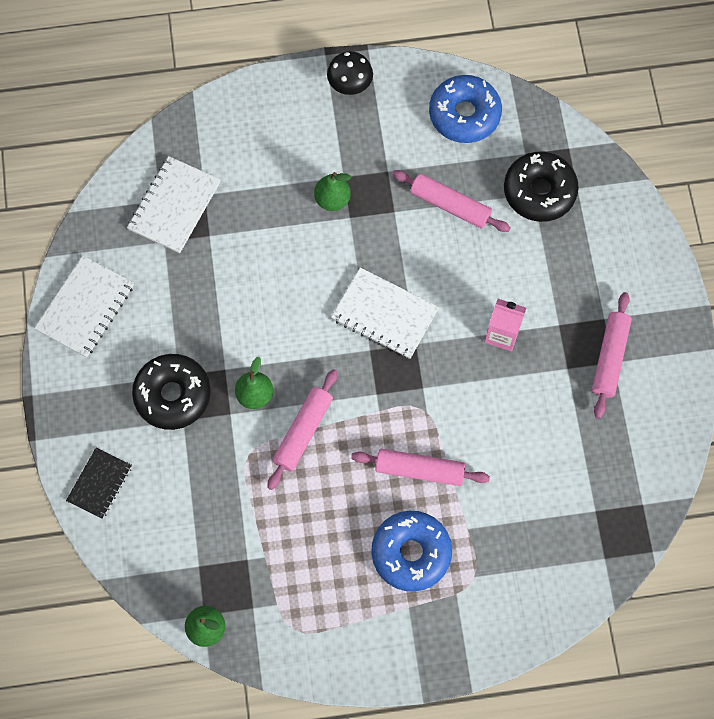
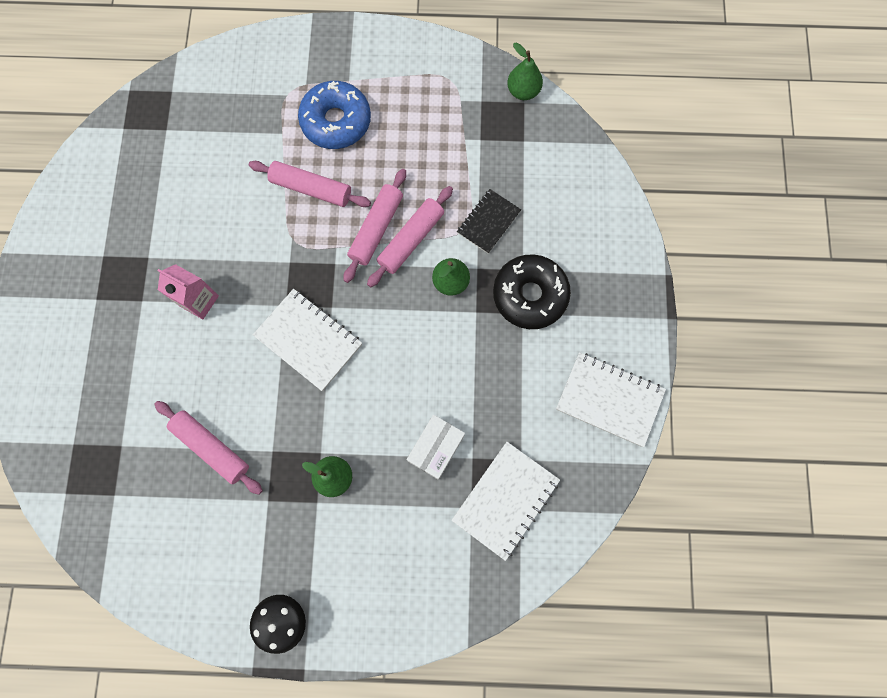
camera: 170 degrees left, 5 degrees up
white notebook [34,256,134,358] -> white notebook turned 75 degrees clockwise [556,352,666,447]
black notebook [66,448,132,519] -> black notebook moved to [457,189,521,254]
blue donut [429,75,502,143] -> none
black donut [504,152,579,222] -> none
pink rolling pin [592,292,632,419] -> pink rolling pin moved to [343,169,406,283]
none -> white box [407,415,465,480]

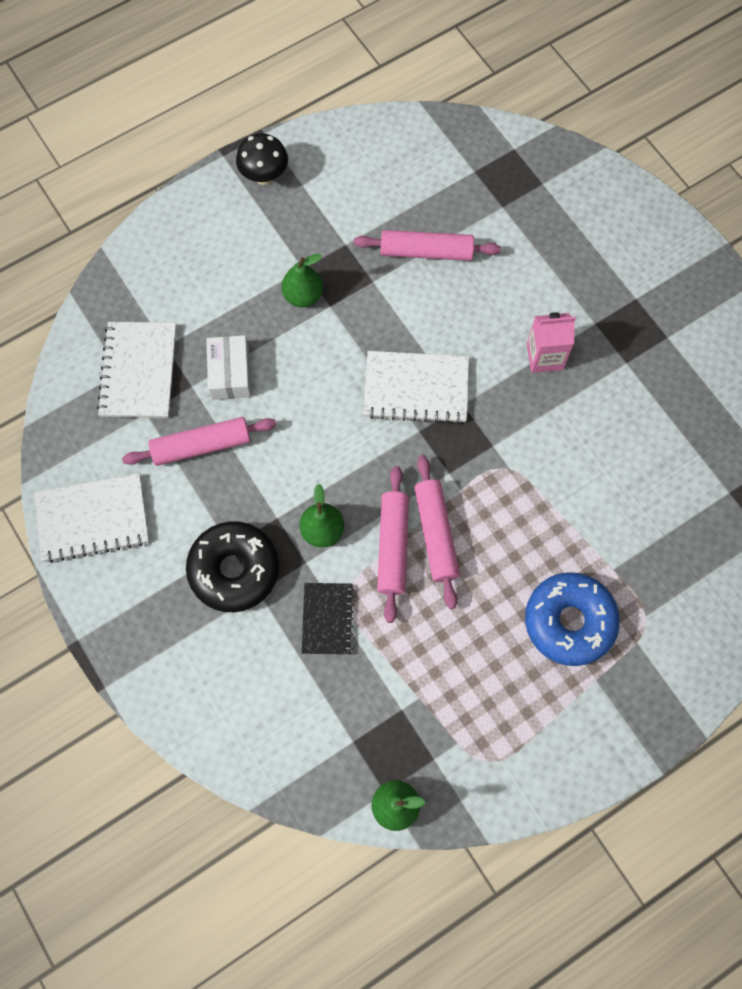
camera: 145 degrees right, 5 degrees down
pink rolling pin [249,161,371,207] -> pink rolling pin moved to [122,417,276,466]

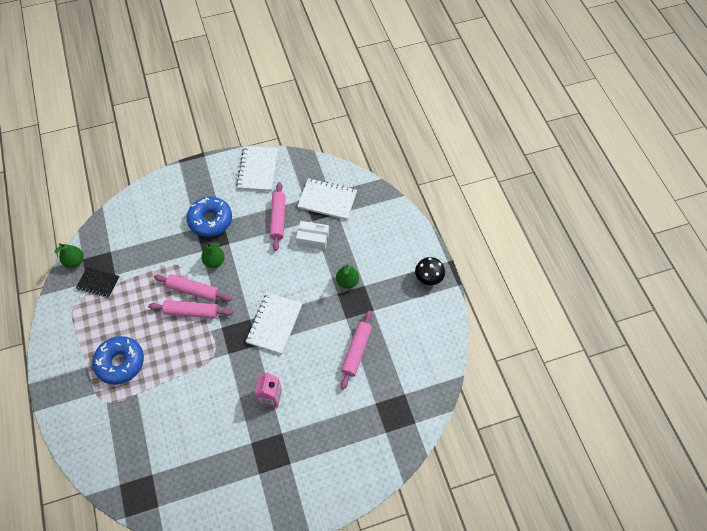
camera: 105 degrees right, 10 degrees down
black donut [186,521,279,612] -> blue donut [187,197,232,237]
black notebook [302,583,354,655] -> black notebook moved to [76,267,120,298]

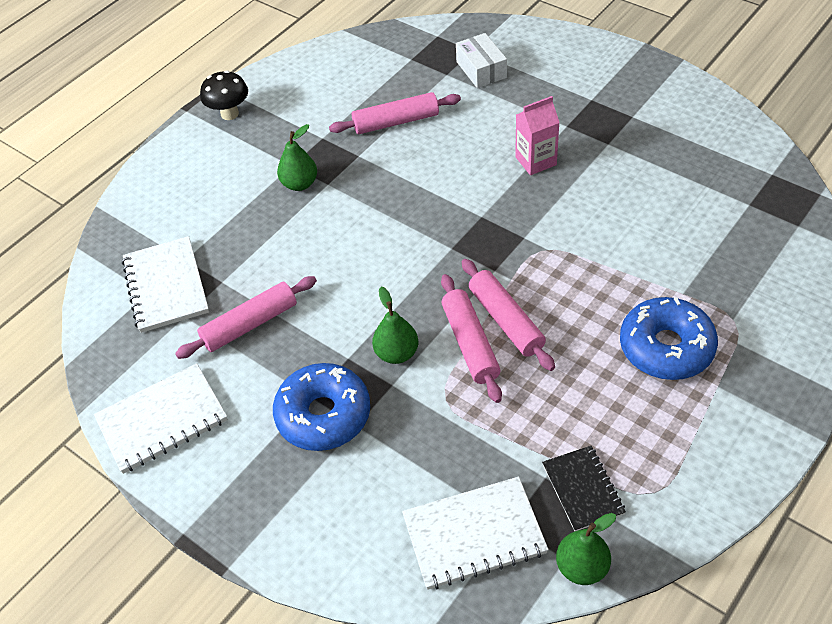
camera: 120 degrees left, 10 degrees down
white notebook [246,292,303,354] -> white notebook moved to [402,477,549,590]
white box [296,221,329,250] -> white box moved to [456,33,507,88]

